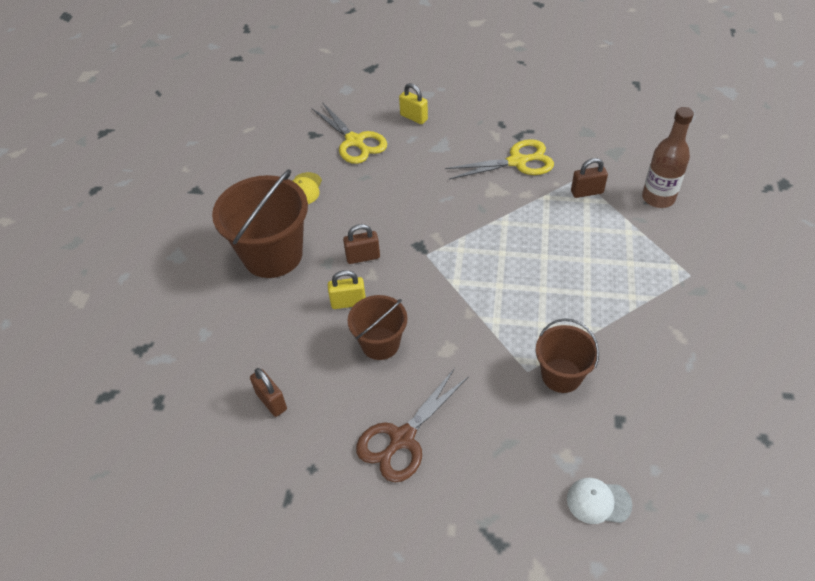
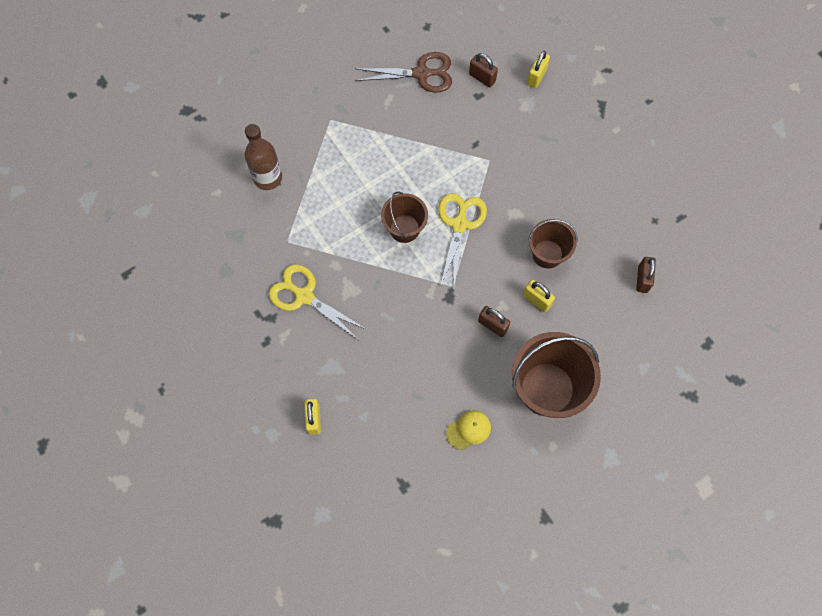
camera: 135 degrees left, 20 degrees up
yellow scissors [311,102,387,164] -> yellow scissors moved to [438,193,487,287]
brown scissors [356,368,469,482] -> brown scissors moved to [355,52,452,93]
brown bucket [536,318,599,393] -> brown bucket moved to [381,192,428,243]
white cap [567,478,632,524] -> yellow padlock [527,51,550,88]
brown padlock [571,158,608,198] -> brown padlock moved to [469,53,498,87]

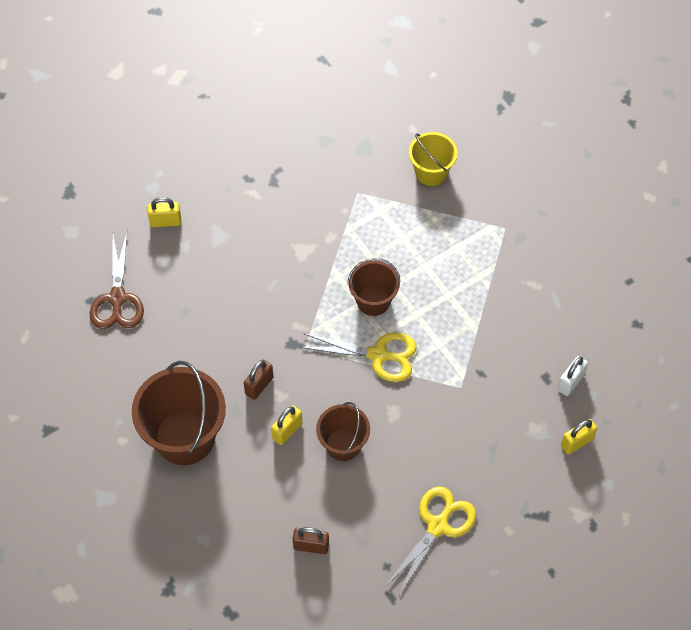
camera: 90 degrees right, 10 degrees down
brown bottle [245,124,282,190] -> yellow bucket [409,132,458,186]
yellow scissors [269,264,367,340] -> yellow scissors moved to [385,486,477,597]
brown scissors [355,52,452,93] -> brown scissors moved to [90,232,144,329]
yellow cap [446,410,491,450] -> none
brown padlock [469,53,498,87] -> white padlock [558,356,588,396]
yellow padlock [527,51,550,88] -> yellow padlock turned 60 degrees counterclockwise [561,419,597,455]

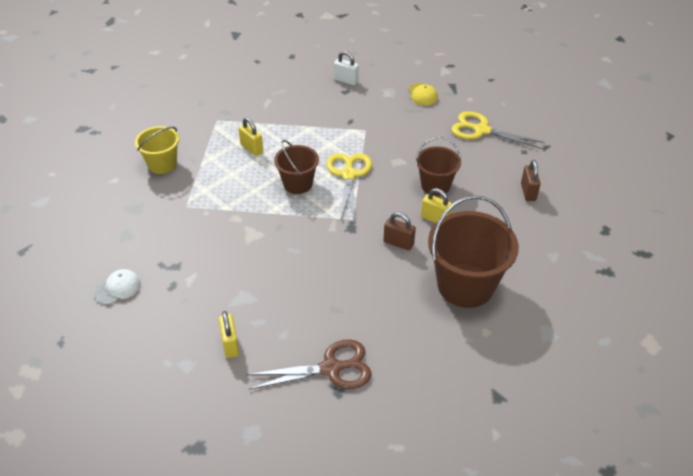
camera: 100 degrees left, 15 degrees down
yellow padlock [561,419,597,455] -> yellow padlock moved to [238,117,263,156]
none -> white cap [94,269,141,305]
none -> yellow cap [408,83,438,106]

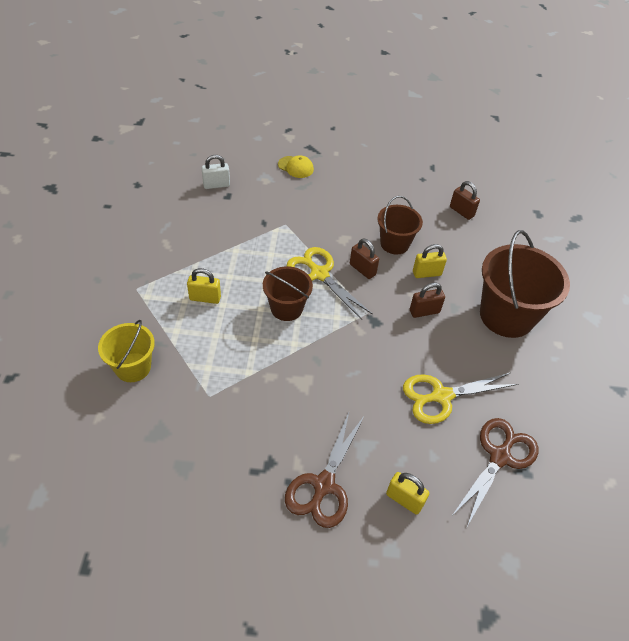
camera: 45 degrees left, 5 degrees up
white cap [94,269,141,305] -> none
yellow scissors [451,111,545,149] -> yellow scissors moved to [403,373,518,424]
none -> brown scissors [285,412,365,528]
none -> brown padlock [350,238,379,279]

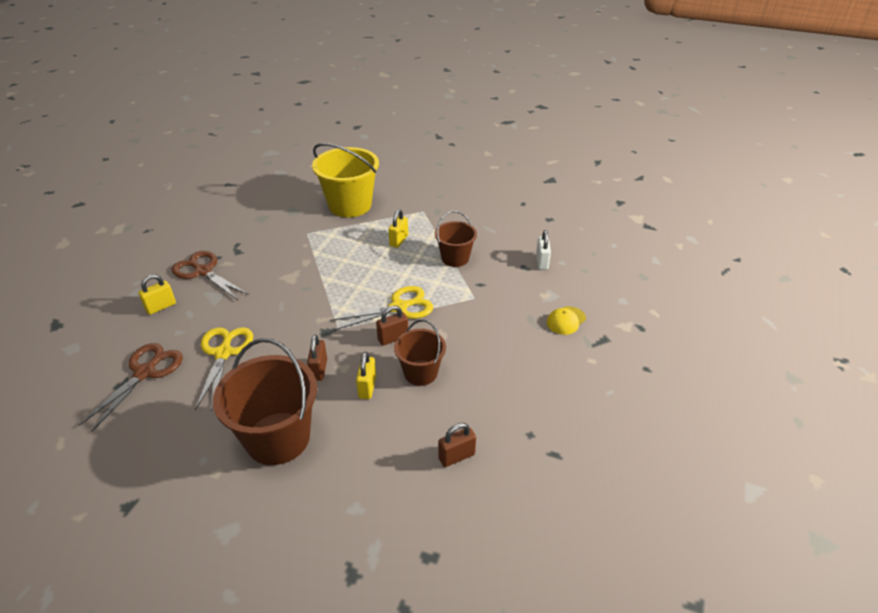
camera: 110 degrees right, 10 degrees down
yellow bucket [98,320,155,382] -> yellow bucket [312,143,379,217], size x1.71
brown bucket [263,266,313,321] -> brown bucket moved to [435,211,477,267]
brown scissors [453,418,538,526] -> brown scissors turned 120 degrees counterclockwise [79,343,183,432]

